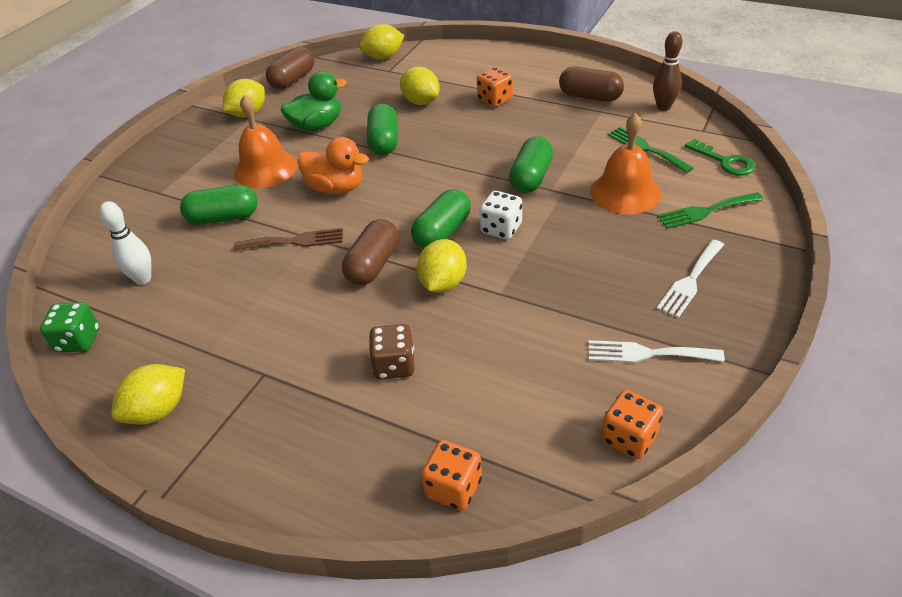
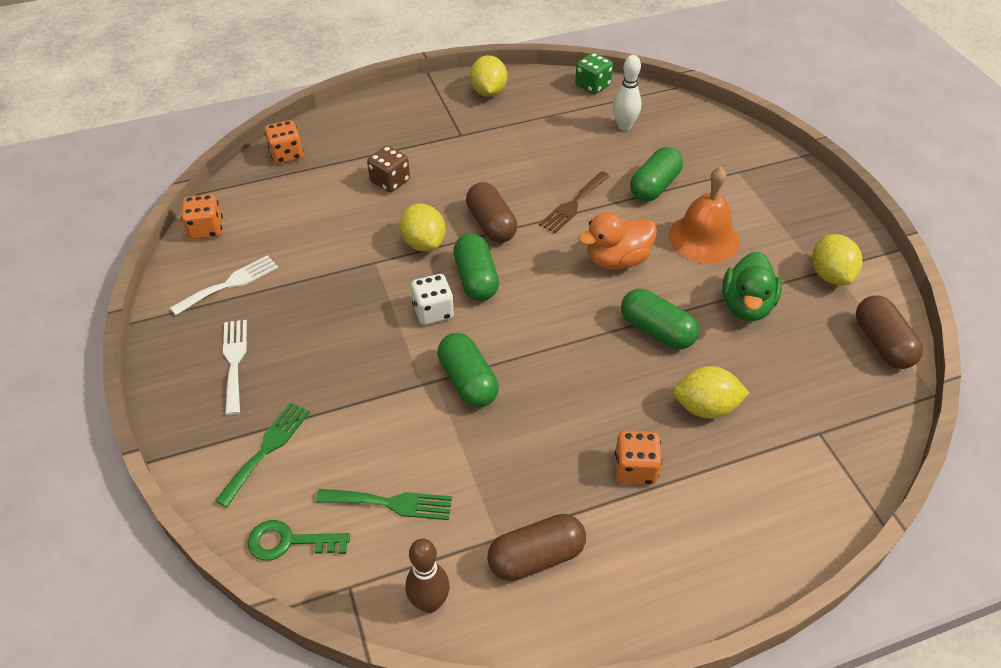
camera: 130 degrees right, 5 degrees up
yellow lemon [359,24,404,59] -> none
orange bell [590,113,661,214] -> none

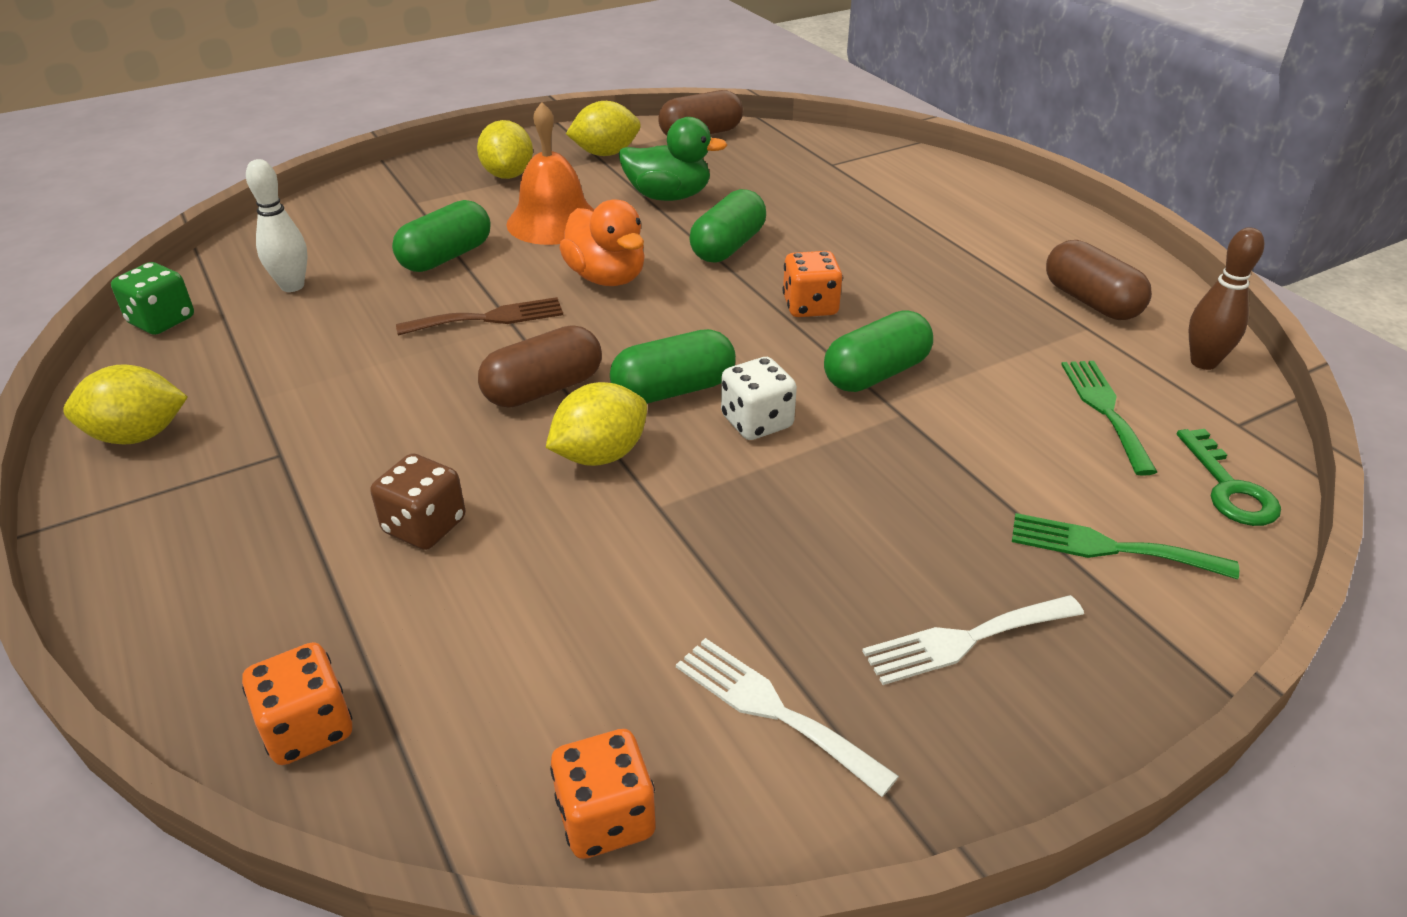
camera: 100 degrees left, 10 degrees down
brown fork [539,171,610,233] -> brown fork turned 45 degrees counterclockwise [396,297,563,336]
orange dice [615,430,662,485] -> orange dice moved to [782,251,843,317]
green capsule [630,147,683,202] -> green capsule turned 75 degrees counterclockwise [392,200,490,272]
yellow lemon [673,366,749,419] -> yellow lemon moved to [477,120,533,179]

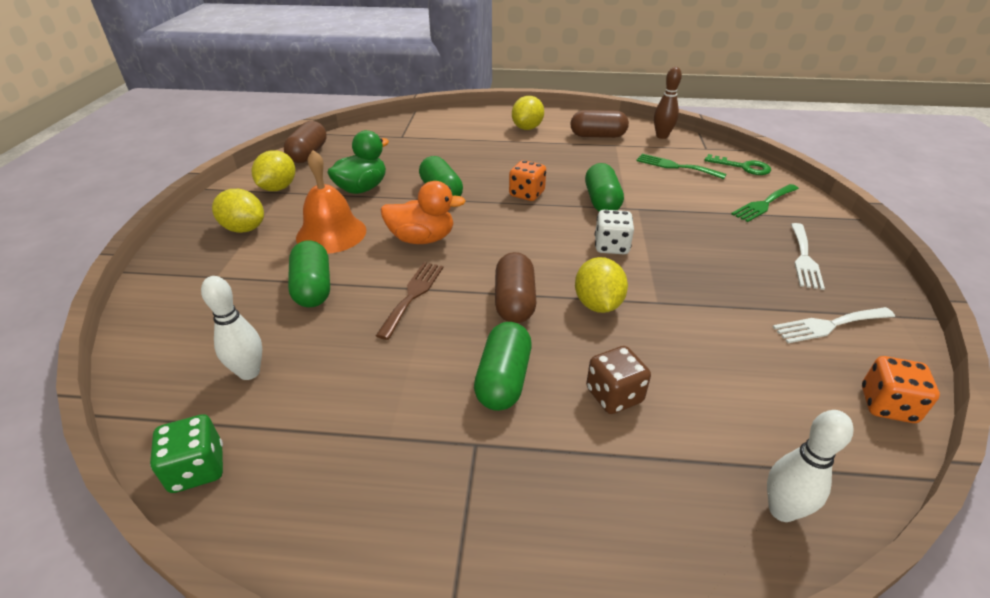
camera: 55 degrees left, 0 degrees up
yellow lemon [63,364,188,445] -> yellow lemon moved to [512,96,544,130]
orange dice [242,642,352,765] -> white bowling pin [767,410,854,522]
green capsule [610,329,736,404] -> green capsule moved to [474,322,532,411]

